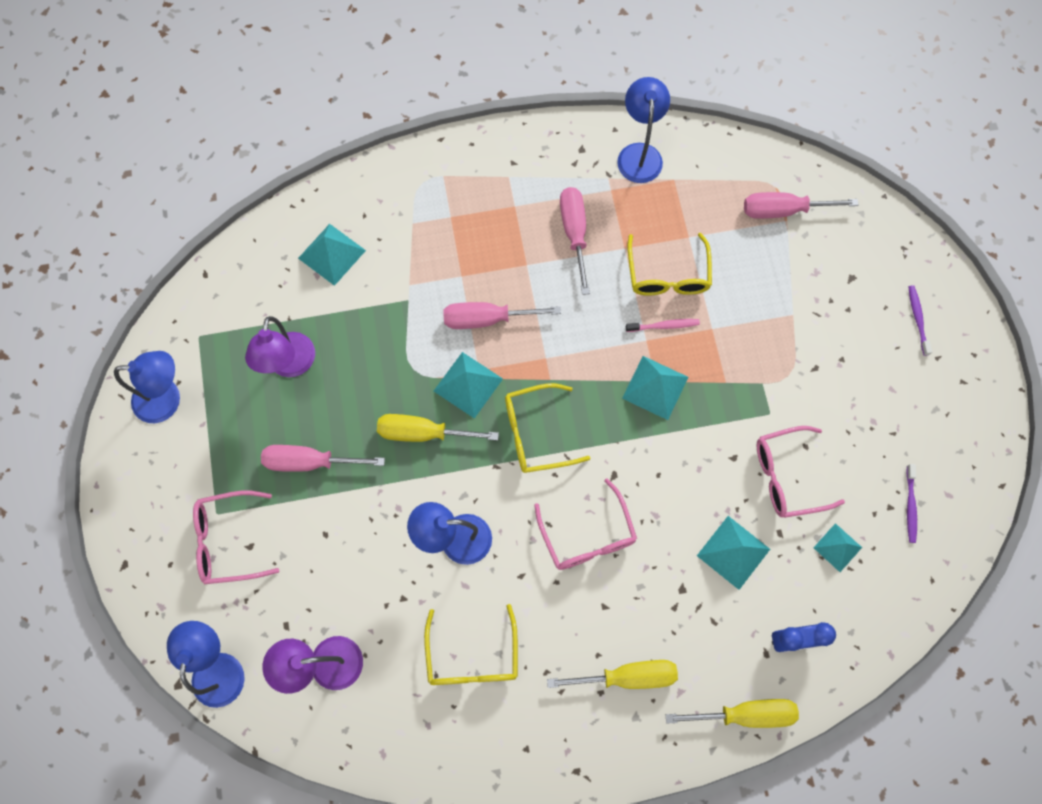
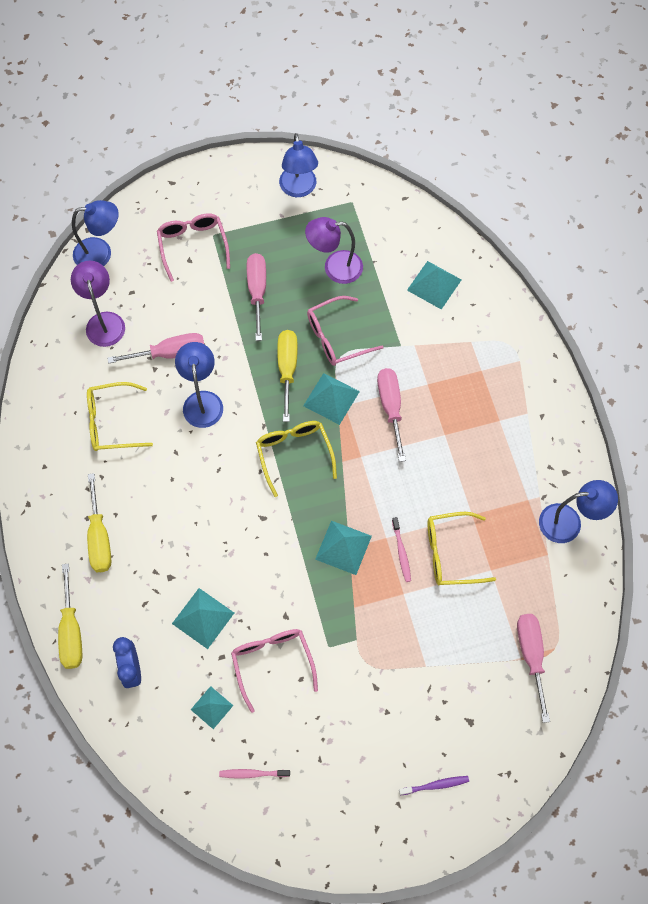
camera: 85 degrees right, 5 degrees down
pink glasses [534,478,637,570] -> pink glasses moved to [307,296,383,366]
pink screwdriver [560,187,590,295] -> pink screwdriver moved to [107,333,204,364]
purple toothbrush [906,464,917,543] -> pink toothbrush [219,769,290,779]

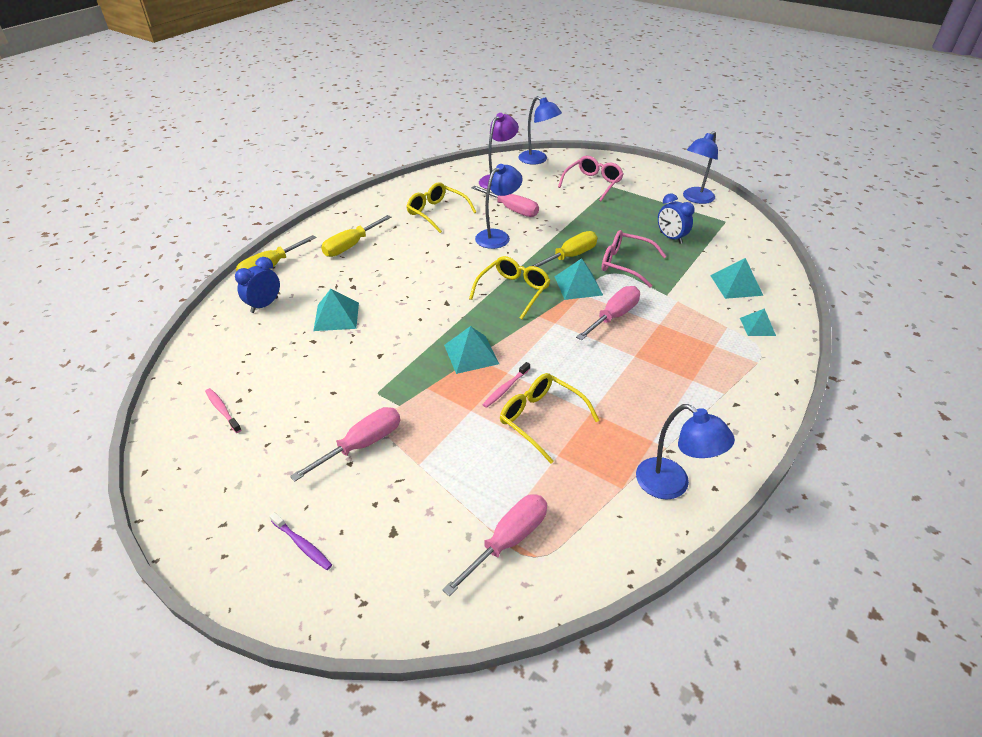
camera: 50 degrees right, 25 degrees down
turquoise pyramid [191,686,234,729] -> turquoise pyramid moved to [740,308,776,336]
pink glasses [231,629,318,713] -> none
pink screwdriver [247,253,266,341] -> pink screwdriver moved to [290,407,400,482]
purple lamp [305,217,363,284] -> blue clock [658,193,694,244]

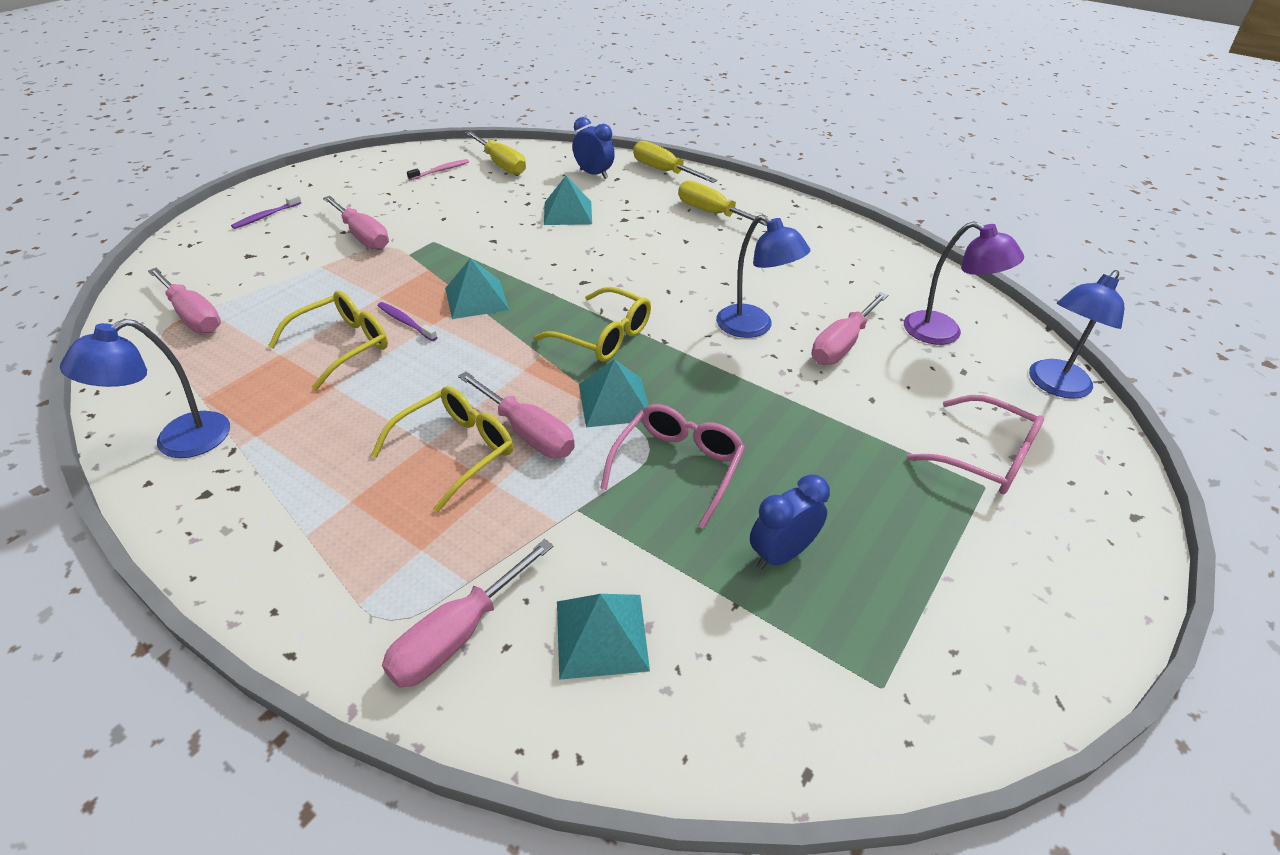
camera: 90 degrees right, 0 degrees up
yellow glasses [406,182,476,233] -> yellow glasses moved to [371,386,513,513]
pink toothbrush [483,362,530,408] -> purple toothbrush [378,302,438,341]
yellow screwdriver [531,231,597,267] -> yellow screwdriver moved to [466,131,526,175]
blue lamp [683,131,718,204] -> none
turquoise pyramid [740,308,776,336] -> pink screwdriver [382,539,554,688]

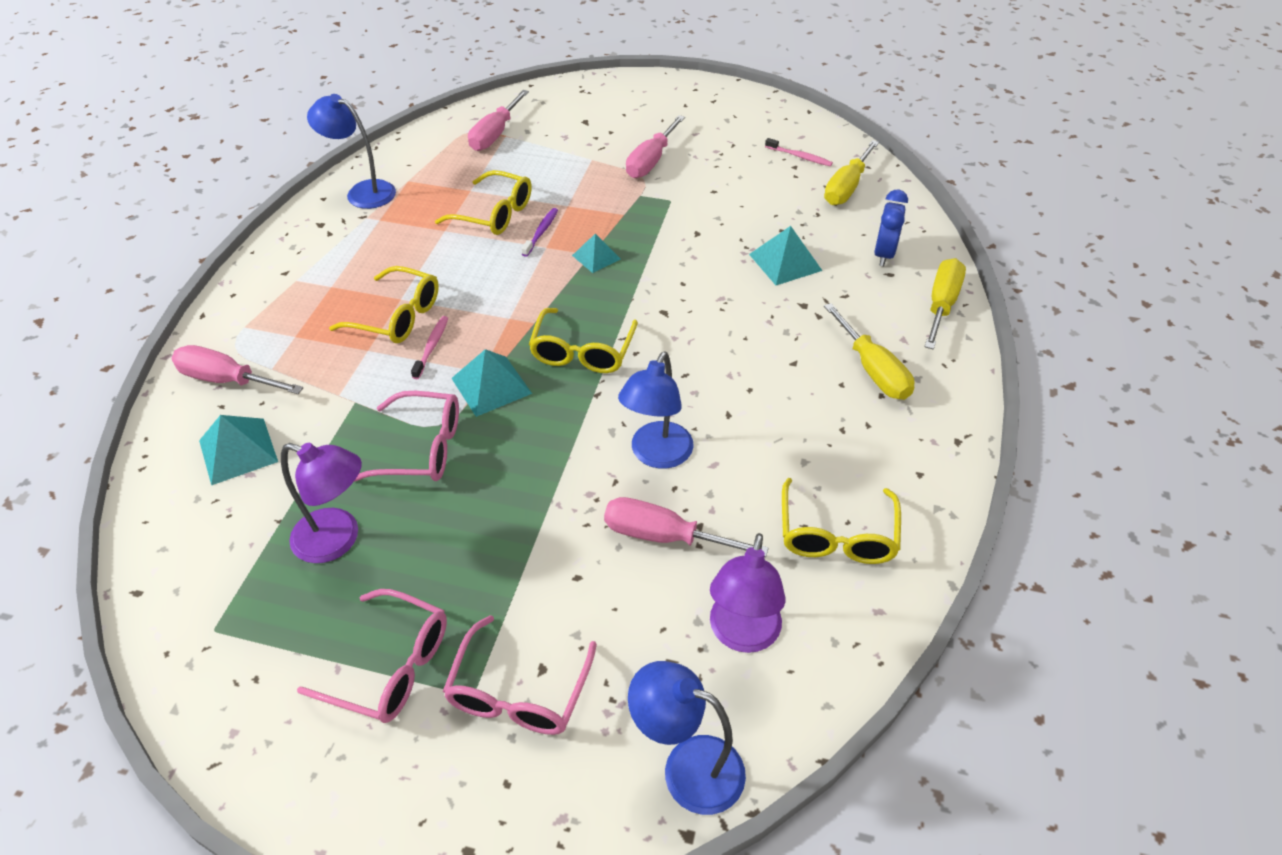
camera: 70 degrees right, 5 degrees up
purple toothbrush [231,194,302,229] -> none
turquoise pyramid [445,258,509,319] -> turquoise pyramid [572,234,620,273], size x0.66
pink screwdriver [458,372,575,458] -> pink toothbrush [411,316,448,379]
yellow screwdriver [678,180,767,226] -> yellow screwdriver turned 135 degrees clockwise [824,303,915,400]
blue clock [750,474,830,569] -> purple lamp [281,443,362,563]
none -> pink glasses [297,589,447,723]
none -> yellow glasses [782,478,901,564]

